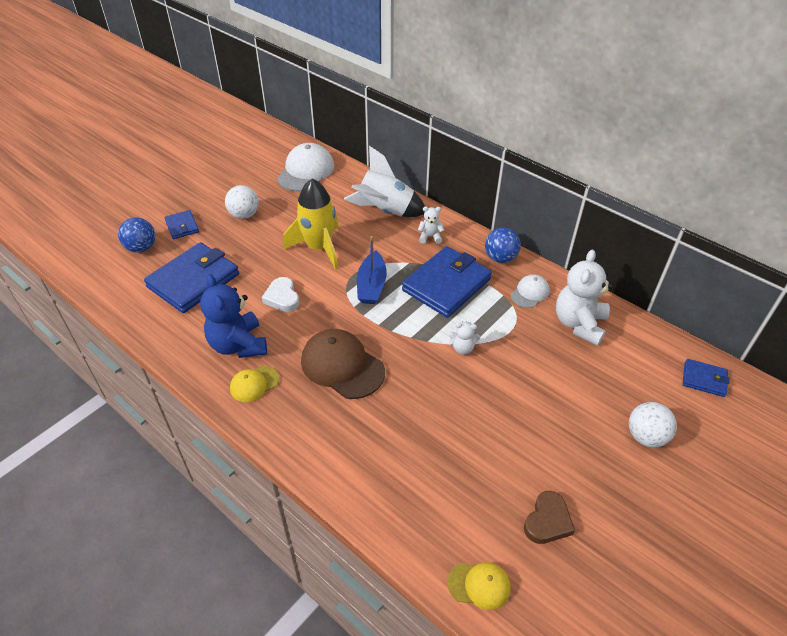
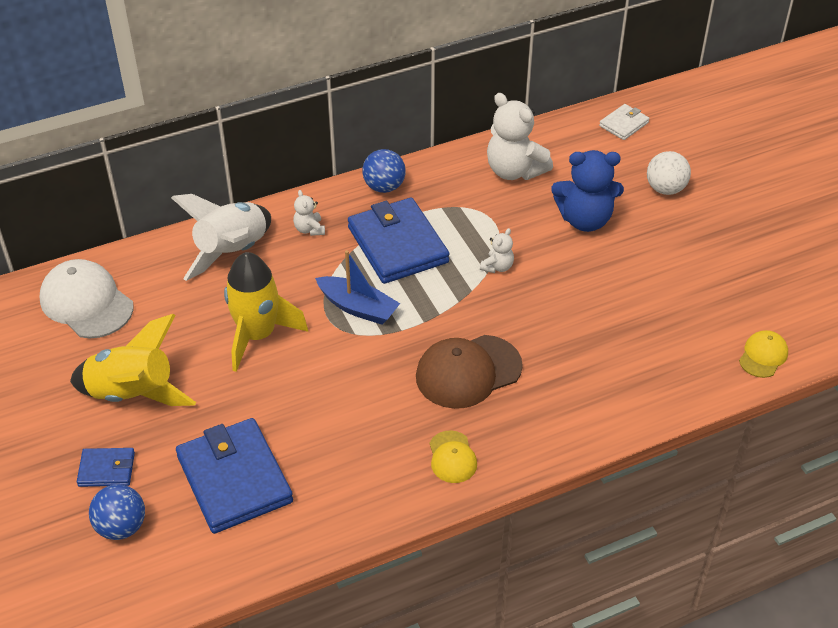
camera: 65 degrees left, 0 degrees up
blue teddy bear [200,274,267,358] -> blue teddy bear moved to [551,150,624,232]
white ball [225,185,259,219] -> yellow rocket [70,314,196,406]
white heart [262,277,299,312] -> none
white teddy bear [418,207,444,244] -> white teddy bear turned 45 degrees counterclockwise [293,190,325,236]
white cap [511,274,550,308] -> none
brown heart [524,491,575,544] -> none
blue wallet [683,359,730,397] -> white wallet [599,104,650,140]

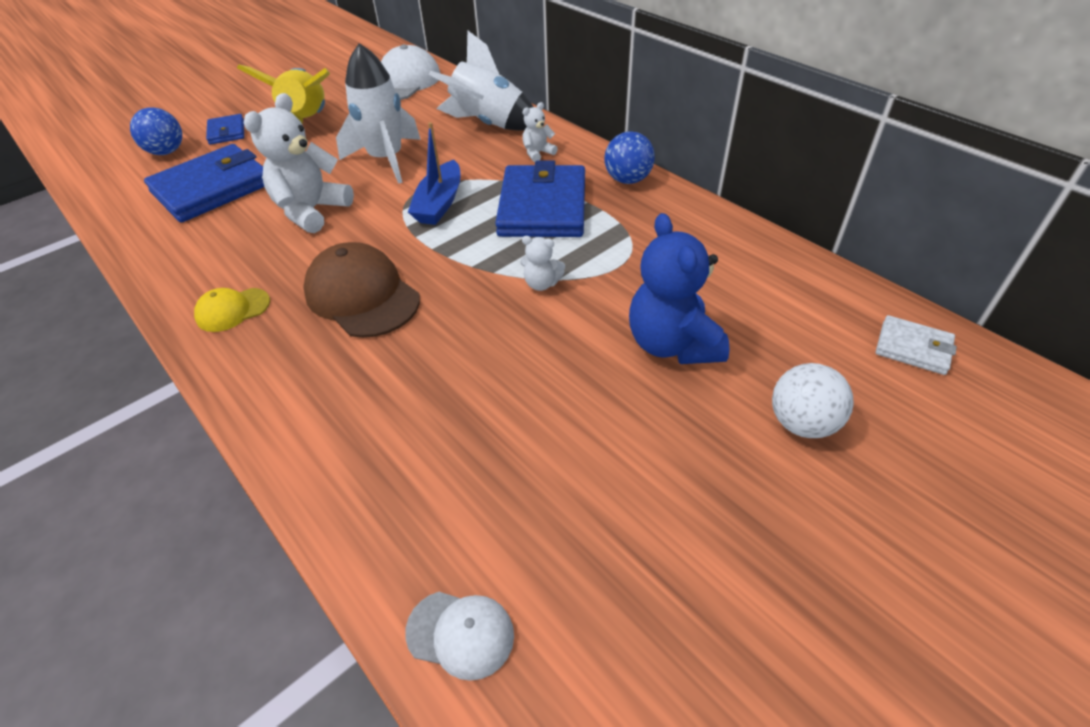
camera: 75 degrees right, 0 degrees up
yellow rocket [224,252,308,372] -> white rocket [336,43,421,184]
blue wallet [348,198,449,284] -> blue wallet turned 45 degrees counterclockwise [495,160,585,237]
white teddy bear [487,93,553,180] -> white teddy bear moved to [244,93,354,233]
yellow cap [739,330,788,378] -> white cap [405,592,514,681]

